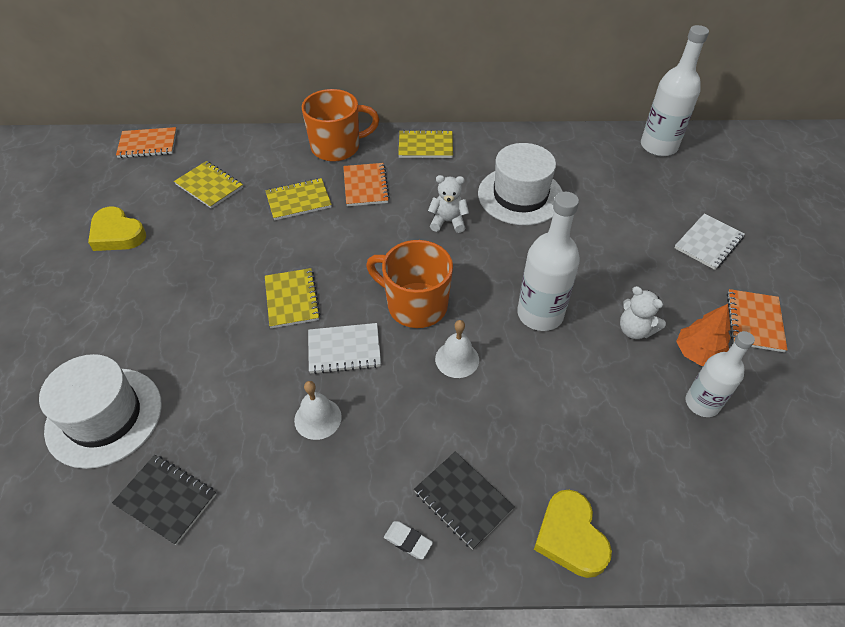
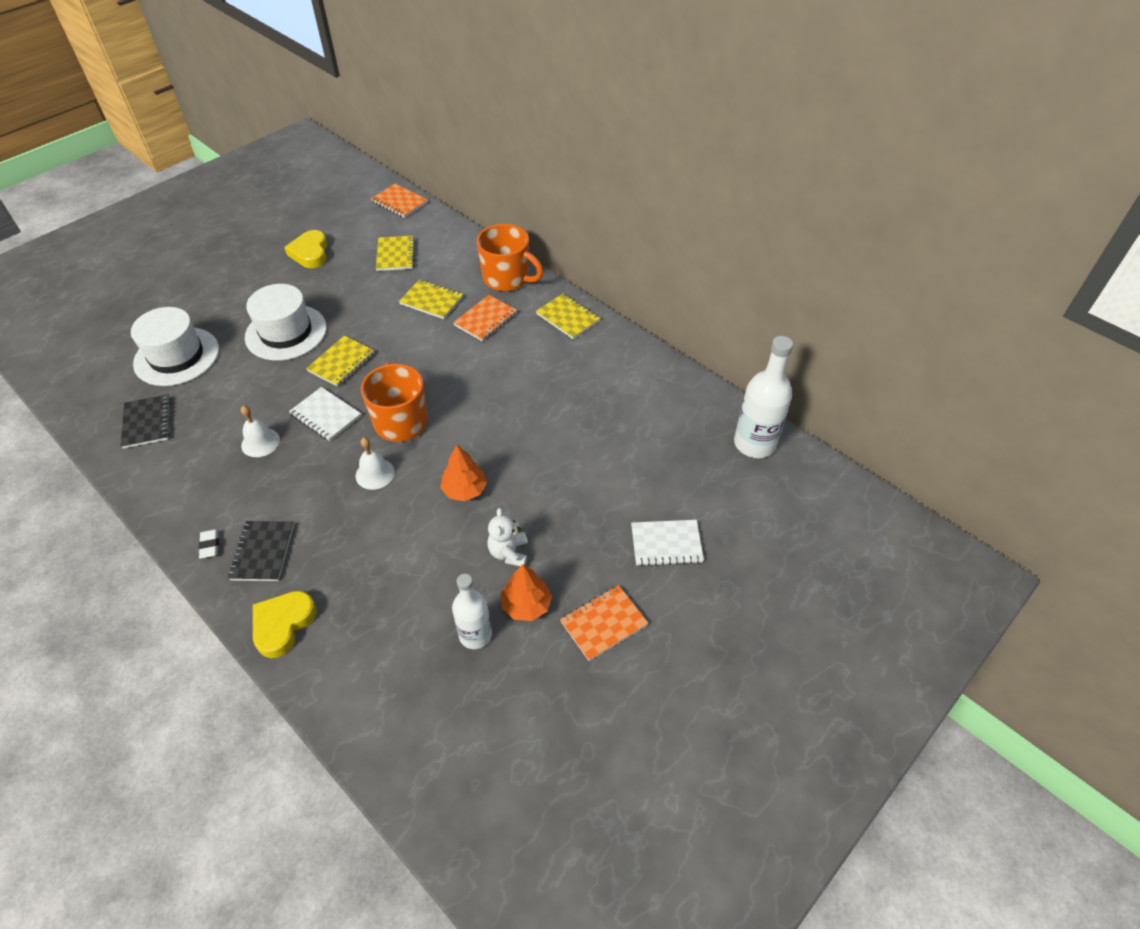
camera: 45 degrees right, 0 degrees up
white teddy bear [428,175,469,233] -> none
white hat [478,143,563,225] -> white hat moved to [245,284,327,361]
white bottle [517,192,580,331] -> orange tree [440,445,487,501]

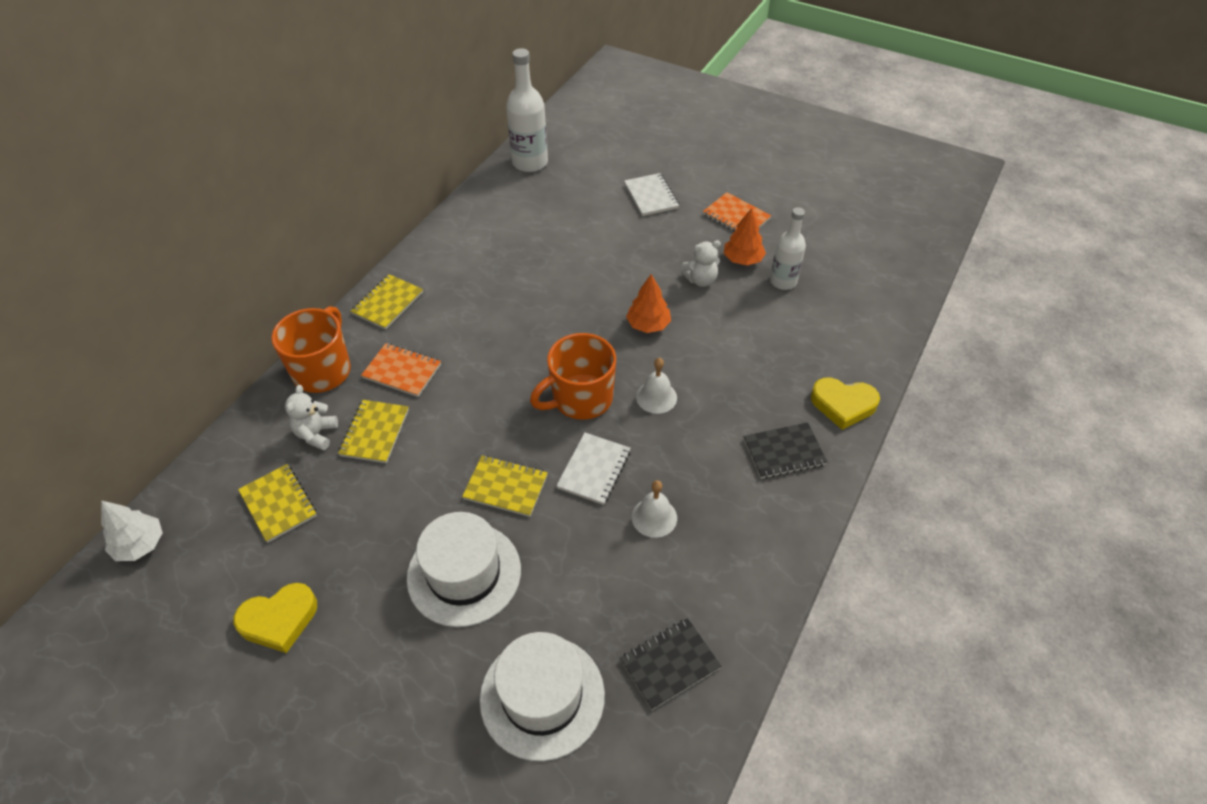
camera: 105 degrees left, 0 degrees up
white eraser [199,529,219,559] -> none
orange notebook [371,184,428,218] -> white tree [101,501,163,561]
yellow notebook [376,236,415,271] -> yellow notebook turned 75 degrees clockwise [238,464,317,543]
none -> white teddy bear [285,385,338,450]

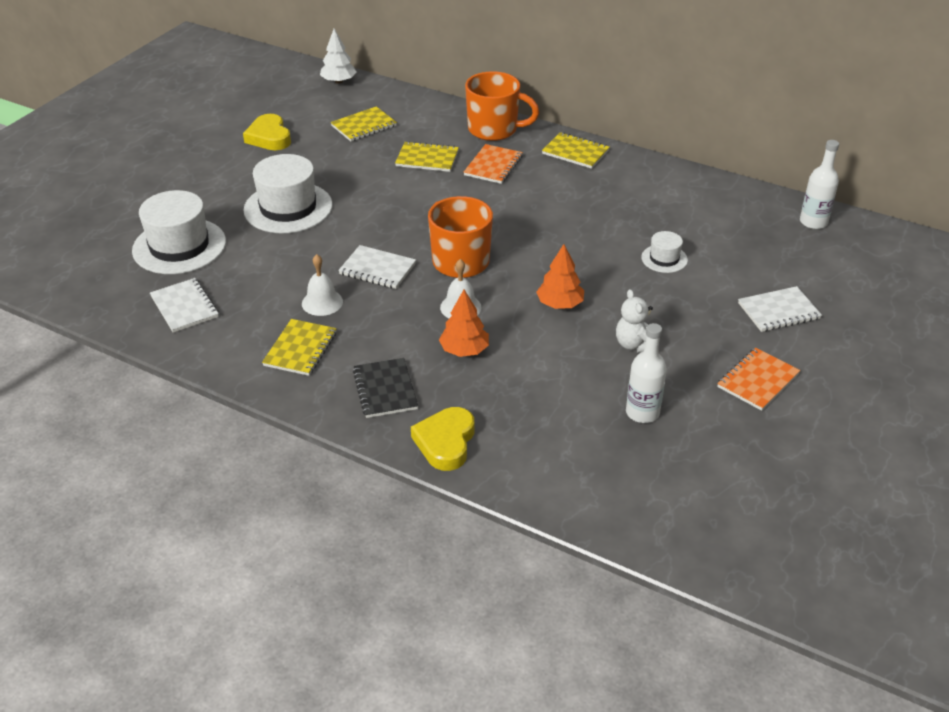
camera: 90 degrees right, 10 degrees down
white teddy bear [285,385,338,450] -> none
yellow notebook [462,455,548,517] -> yellow notebook moved to [262,319,337,376]
white bottle [506,48,548,172] -> white bottle [800,140,839,229], size x0.66
black notebook [620,618,721,710] -> white notebook [150,278,219,333]
orange tree [724,208,766,266] -> orange tree moved to [439,290,489,357]
none -> white hat [641,231,688,273]

